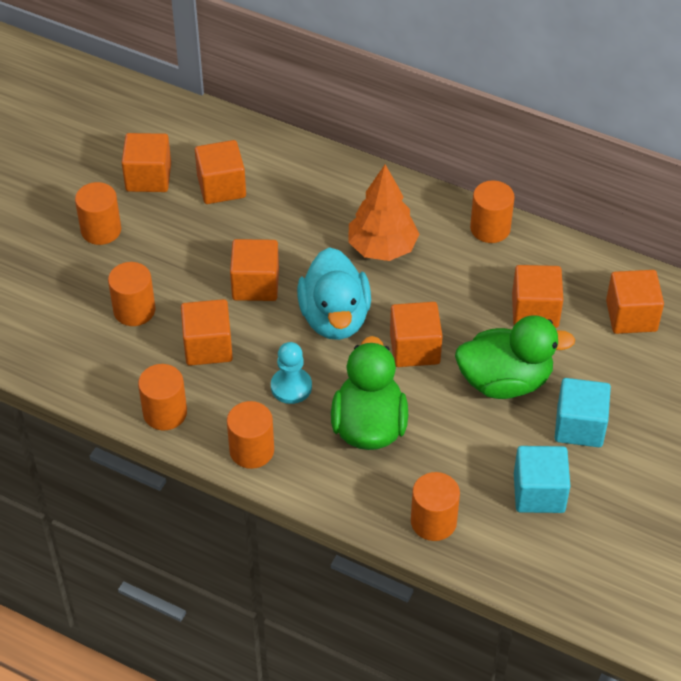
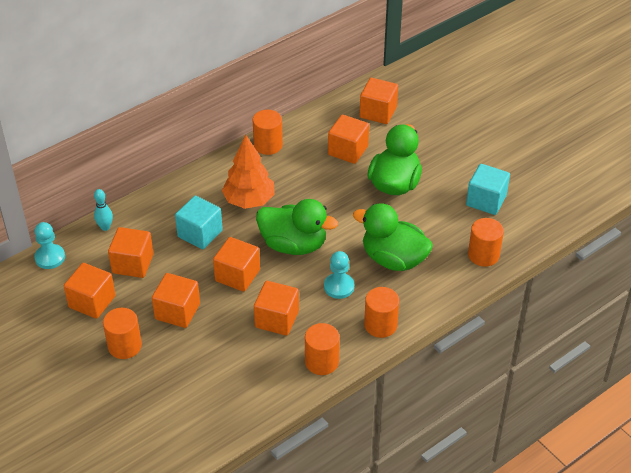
camera: 65 degrees left, 5 degrees down
orange cylinder [108,262,155,326] -> none
turquoise duck [297,247,371,340] -> green duck [256,199,338,255]
orange cube [390,302,443,367] -> orange cube moved to [152,273,200,328]
turquoise cube [555,378,611,447] -> turquoise cube moved to [175,196,223,249]
none -> turquoise pawn [34,222,65,269]
none -> turquoise bowling pin [94,189,113,231]

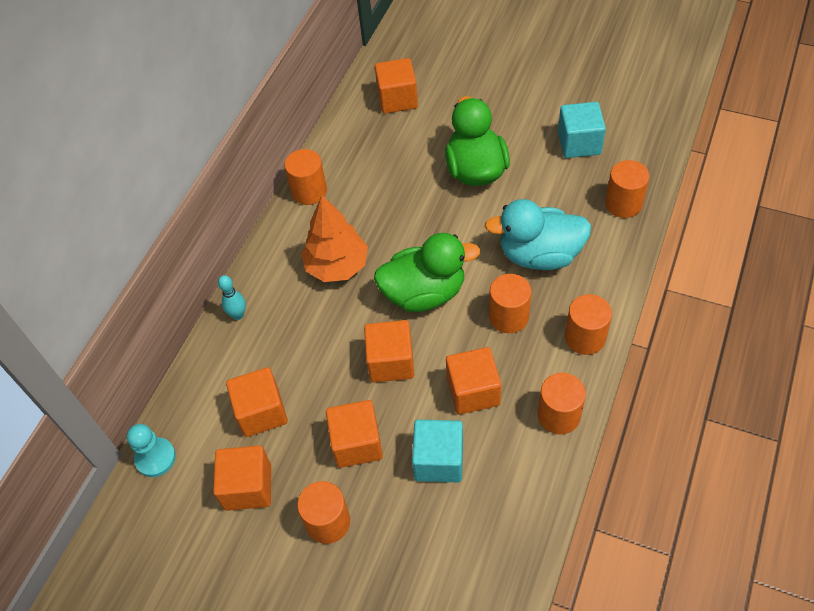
camera: 25 degrees left, 10 degrees up
turquoise bowling pin [94,189,113,231] -> turquoise bowling pin moved to [218,275,246,320]
turquoise cube [175,196,223,249] -> turquoise cube moved to [412,420,463,483]
turquoise pawn [324,251,354,299] -> orange cylinder [489,274,532,333]
orange cube [328,115,369,164] -> none
green duck [353,203,433,271] -> turquoise duck [485,199,591,270]

